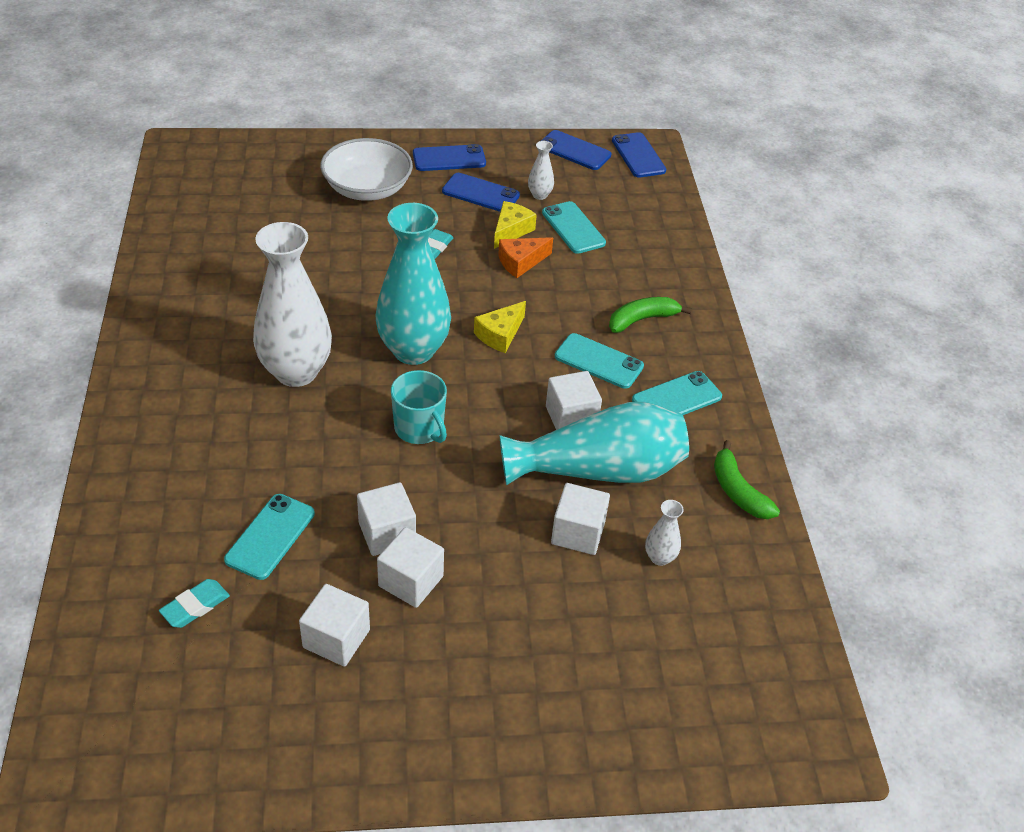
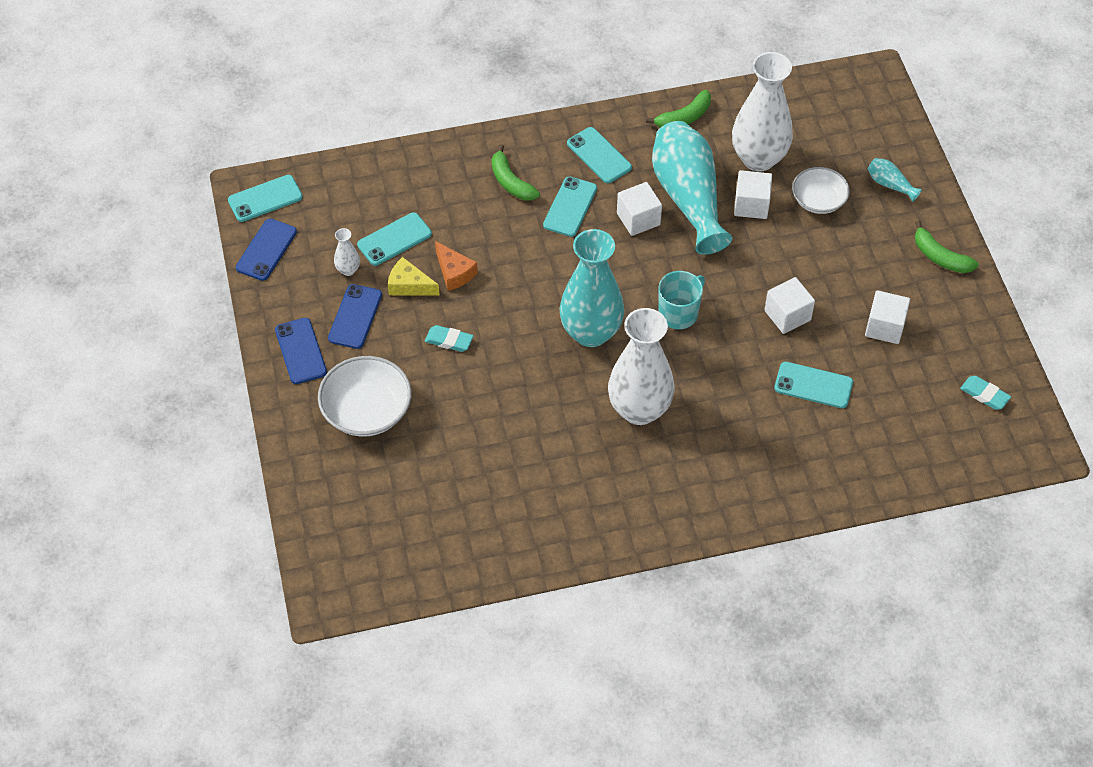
camera: 95 degrees left, 10 degrees up
turquoise eraser [159,579,230,628] -> turquoise eraser moved to [960,376,1011,410]
white cube [377,527,444,608] -> none
yellow cheese [474,301,526,353] -> none
blue phone [612,132,666,177] -> turquoise phone [228,175,303,222]
white vase [645,500,684,566] -> white vase [732,52,793,172], size x2.42
none -> white bowl [792,167,850,214]
none -> turquoise vase [868,158,922,202]
none -> green banana [915,221,979,273]

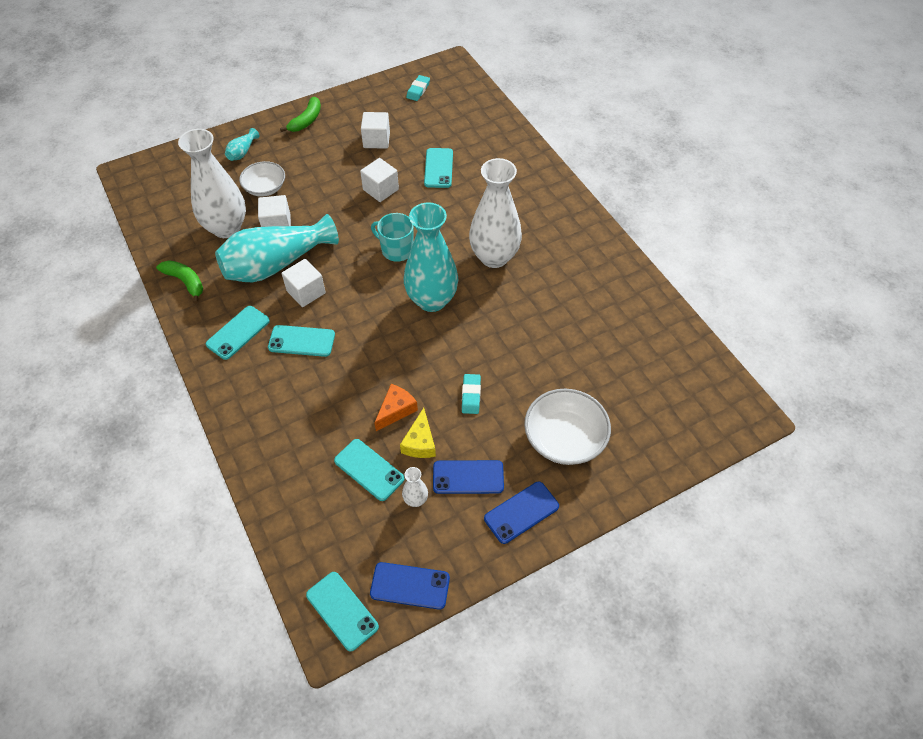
camera: 105 degrees left, 0 degrees up
green banana [492,144,540,200] -> none

